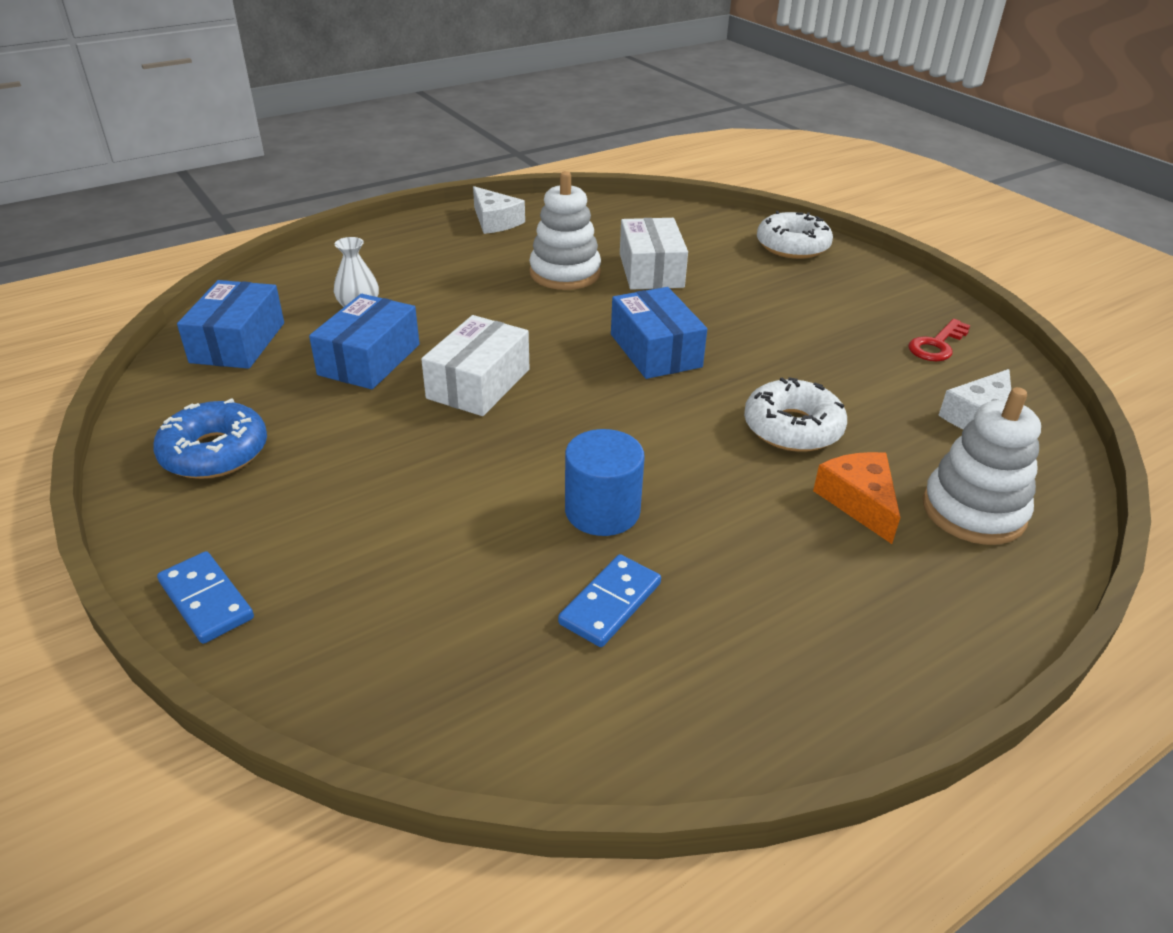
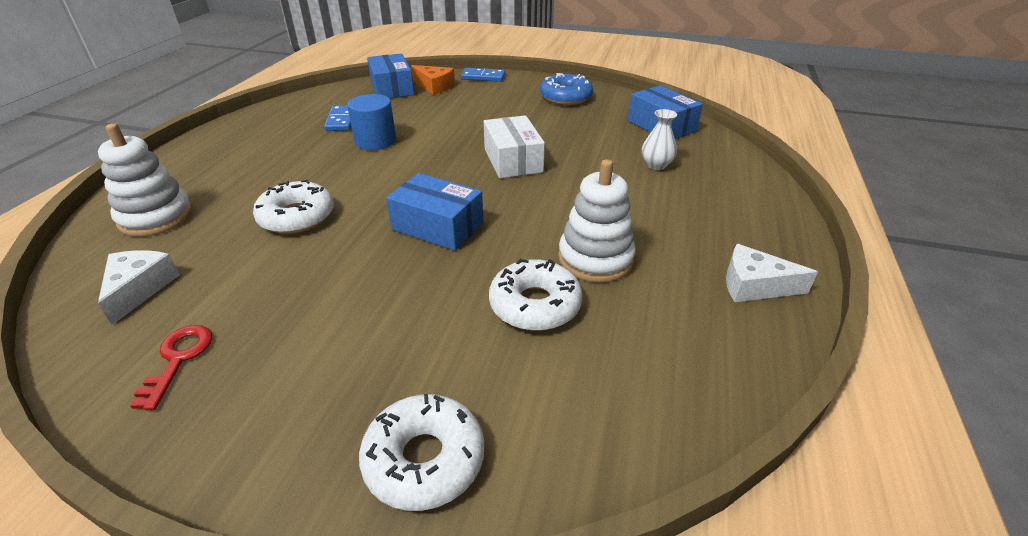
camera: 140 degrees right, 0 degrees up
blue box [309,294,420,389] -> blue box moved to [367,53,414,98]
white box [620,218,688,290] -> white donut [489,259,583,331]
orange cheese [813,452,901,544] -> orange cheese moved to [411,65,455,95]

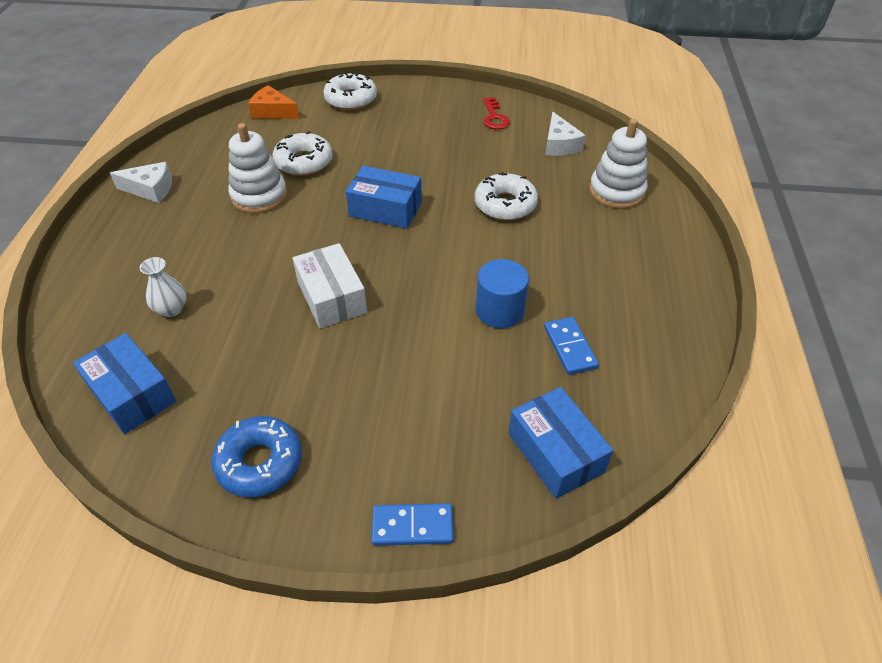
camera: 170 degrees right, 10 degrees up
orange cheese [411,65,455,95] -> orange cheese moved to [248,85,300,119]

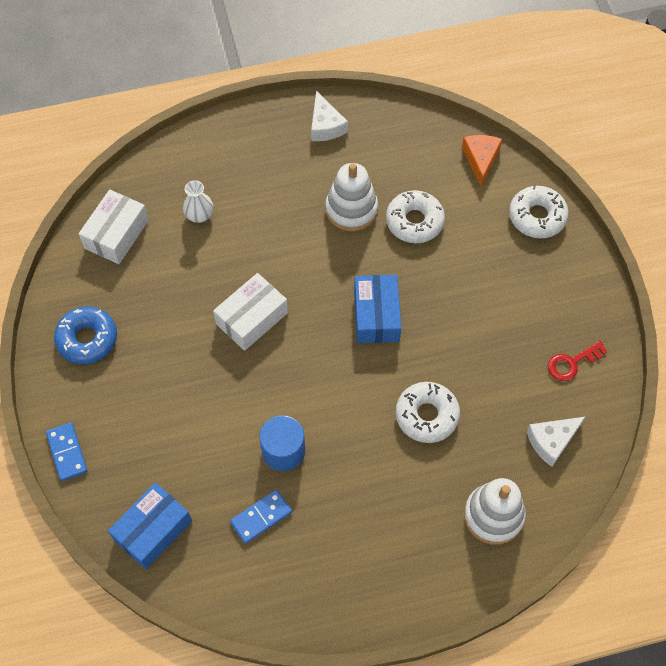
camera: 70 degrees right, 15 degrees up
blue box [73,333,176,434] -> white box [79,190,149,264]

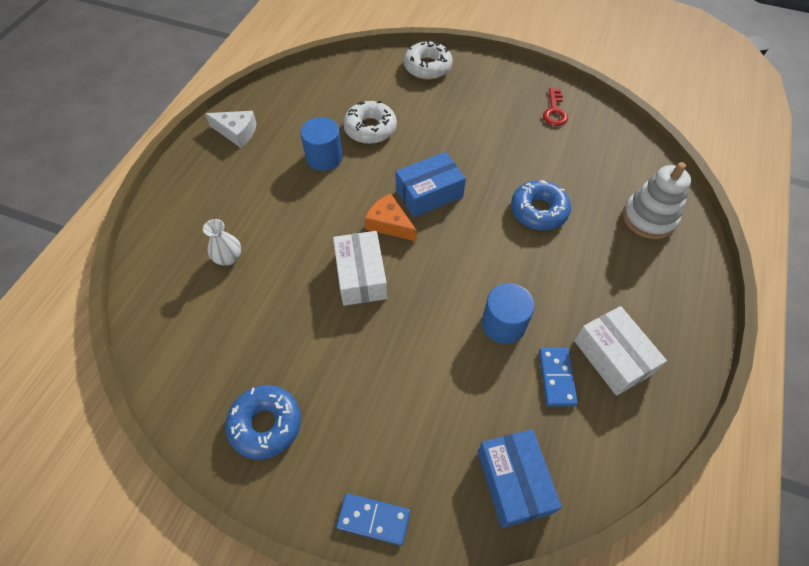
camera: 55 degrees left, 5 degrees down
white box [79,190,149,264] -> white box moved to [574,306,667,396]
white stacking toy [325,163,378,231] -> blue cylinder [300,117,343,171]
blue box [354,275,401,343] -> blue box turned 60 degrees counterclockwise [395,152,466,217]
white donut [396,382,460,443] -> blue donut [511,180,571,230]
orange cheese [462,135,502,186] -> orange cheese moved to [364,193,417,241]
white cheese [526,416,586,467] -> none

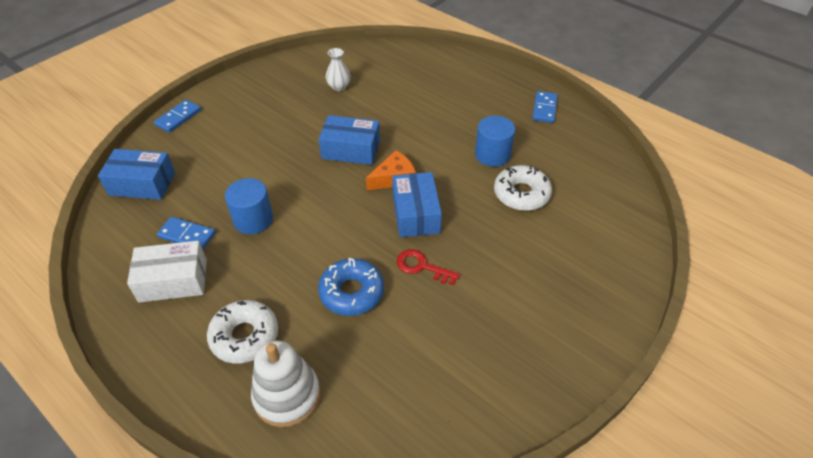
camera: 110 degrees right, 10 degrees down
white vase [203,219,241,266] -> white vase moved to [326,48,351,91]
white cheese [205,111,257,148] -> blue domino [532,91,558,123]
blue donut [225,385,301,460] -> none
white box [333,231,387,306] -> blue box [319,115,380,165]
white donut [404,40,453,80] -> white donut moved to [207,300,278,364]
red key [543,88,568,126] -> red key moved to [397,249,460,285]

